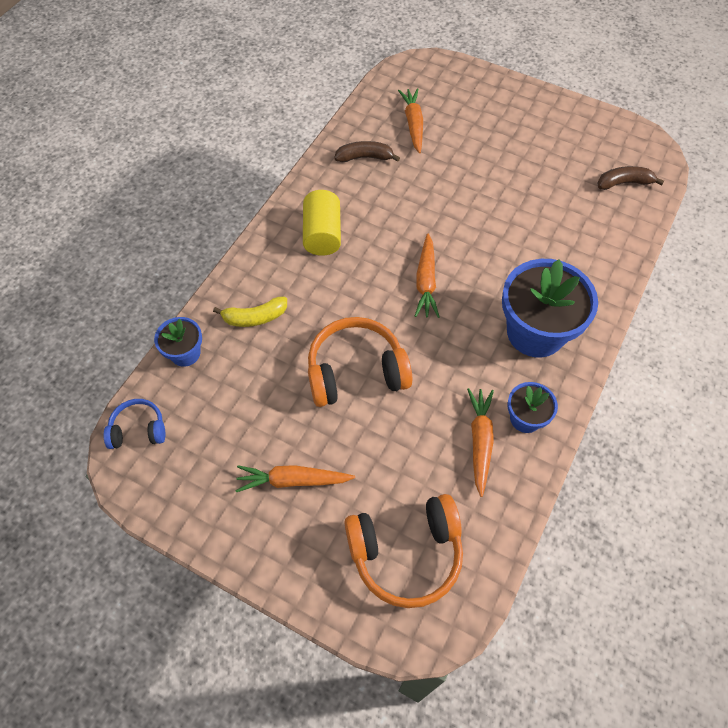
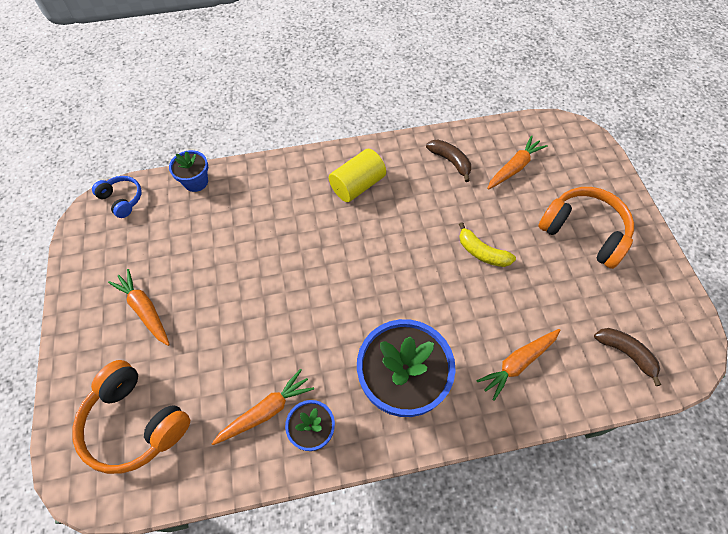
camera: 50 degrees right, 0 degrees up
yellow banana [213,296,287,327] -> yellow banana moved to [459,222,516,267]
orange headphones [308,317,412,407] -> orange headphones moved to [538,187,634,269]
orange carrot [415,234,439,318] -> orange carrot moved to [476,329,560,401]

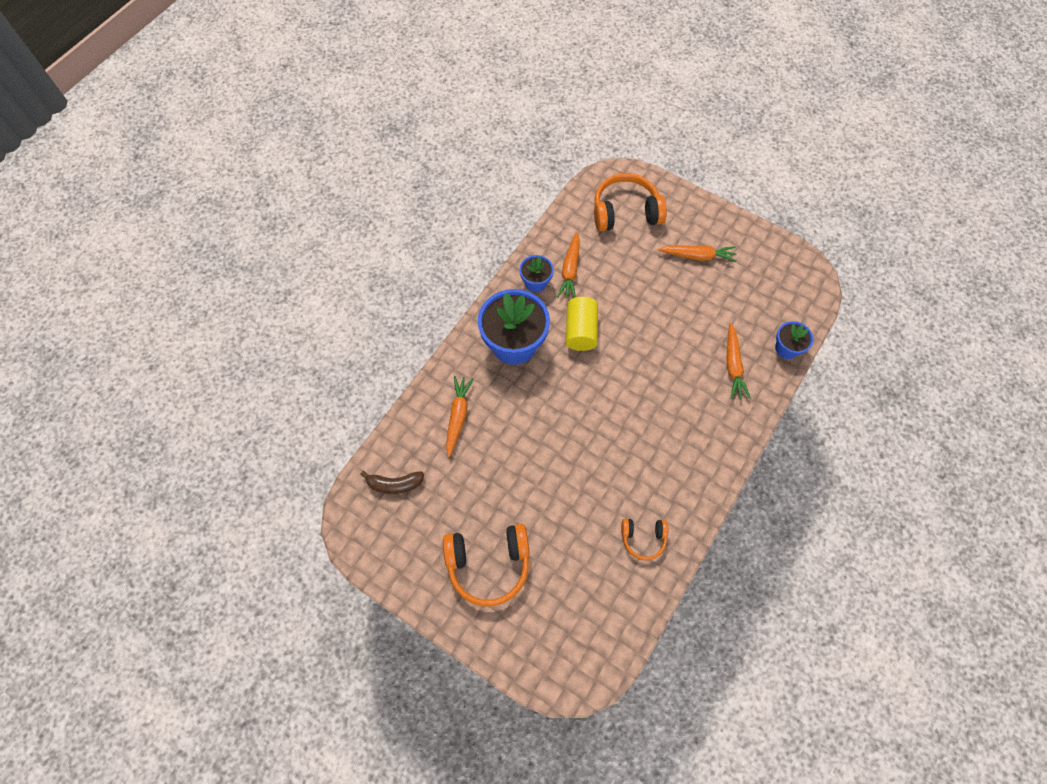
camera: 135 degrees right, 5 degrees up
blue headphones [92,176,142,218] -> none
yellow cylinder [329,149,386,202] -> yellow cylinder moved to [566,297,598,351]
brown banana [426,139,471,182] -> orange headphones [621,519,668,560]
yellow banana [459,222,516,267] -> none
orange carrot [487,136,548,190] -> orange carrot moved to [726,323,751,399]

